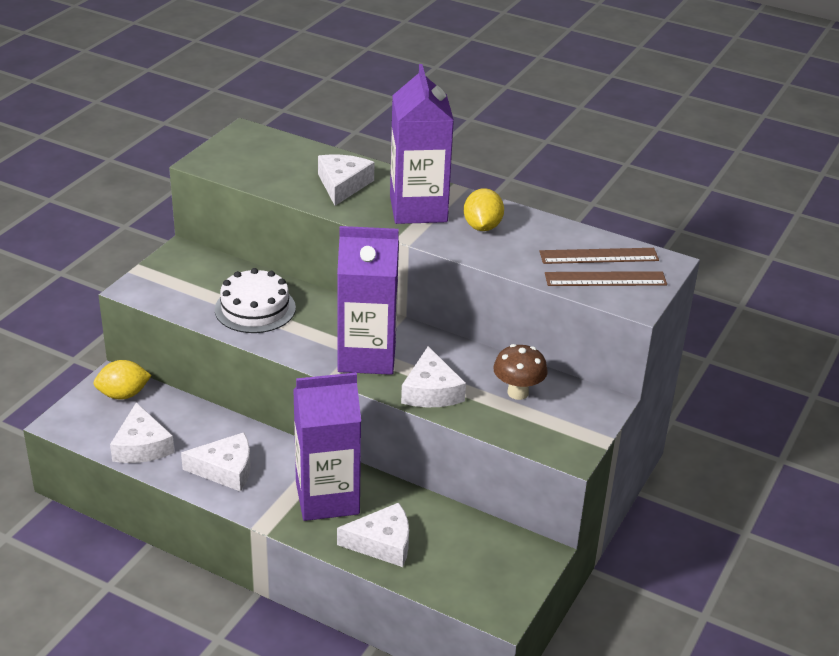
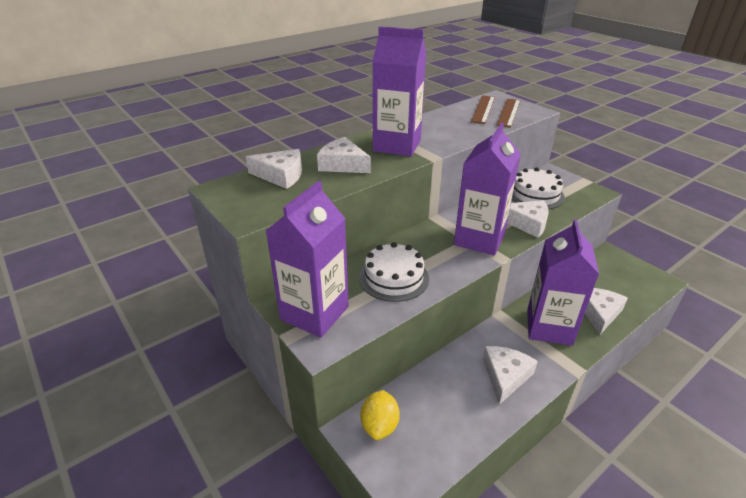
camera: 65 degrees left, 0 degrees up
white cheese [110,402,175,463] -> white cheese moved to [246,149,302,189]
yellow lemon [464,188,504,231] -> none
brown mushroom [493,344,548,400] -> white cake [512,167,565,209]
none -> purple carton [265,181,349,338]

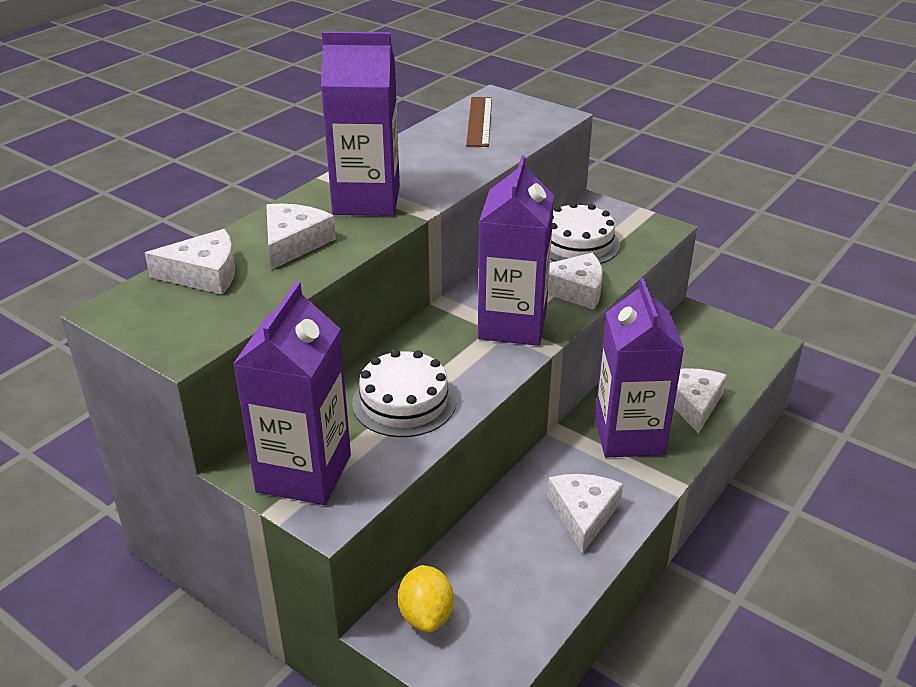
camera: 15 degrees left, 0 degrees up
white cheese [317,137,371,173] -> white cheese turned 90 degrees clockwise [266,204,336,269]
brown ruler [496,99,521,128] -> none

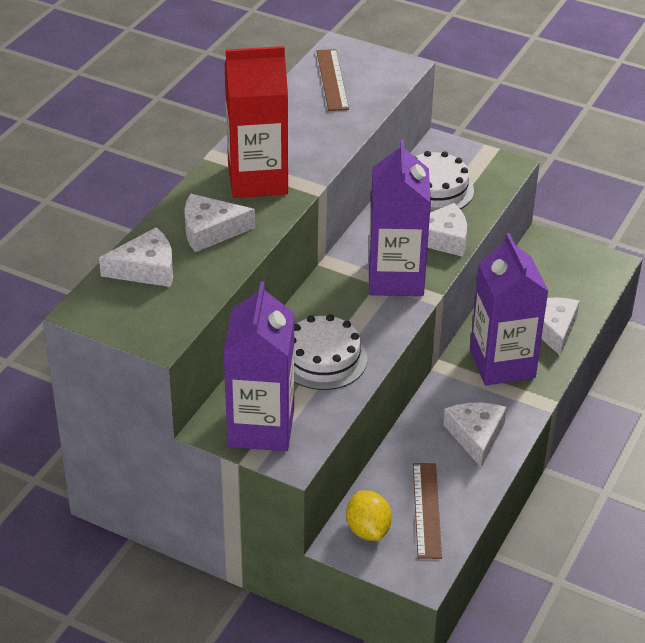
camera: 10 degrees left, 5 degrees up
white cheese [266,204,336,269] -> white cheese turned 105 degrees counterclockwise [184,194,255,252]
purple carton [321,31,400,216] -> red carton [224,46,288,198]
none -> brown ruler [413,463,442,559]

